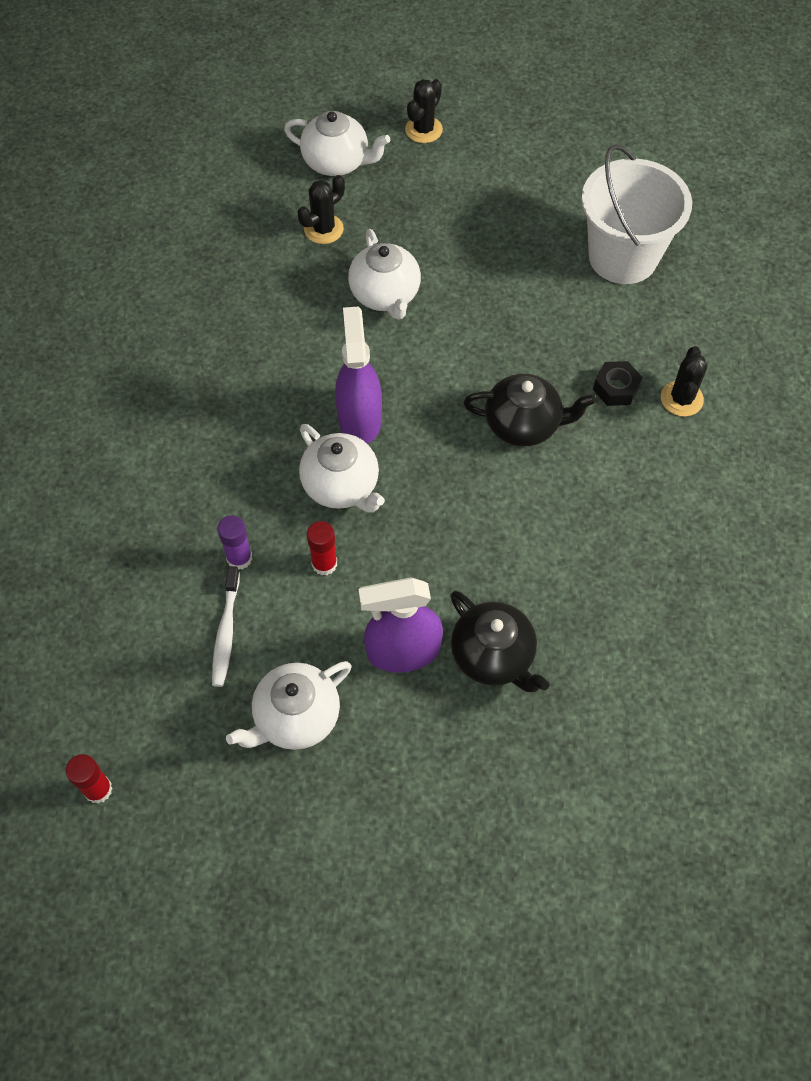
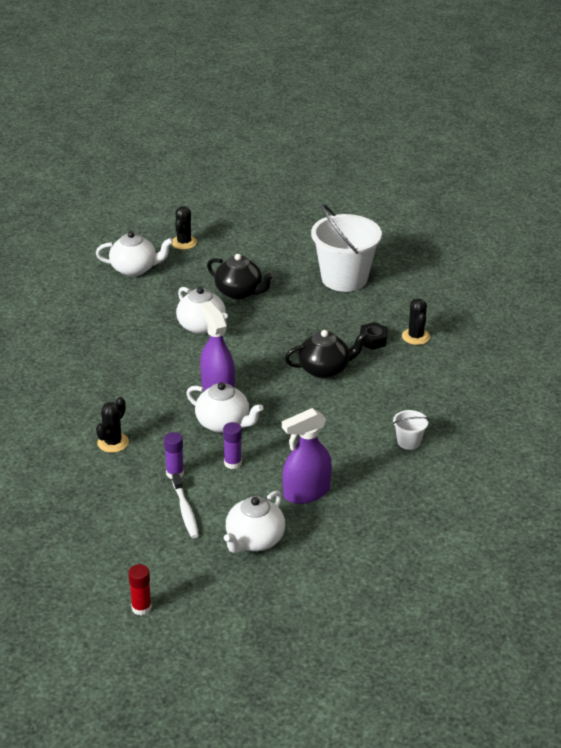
camera: 20 degrees left, 25 degrees down
black cactus [297,175,345,244] -> black cactus moved to [96,397,129,453]
red glue stick [307,521,337,575] -> purple glue stick [223,422,242,469]
black teapot [450,591,549,692] -> black teapot moved to [207,254,275,300]
none -> white bucket [393,410,429,450]

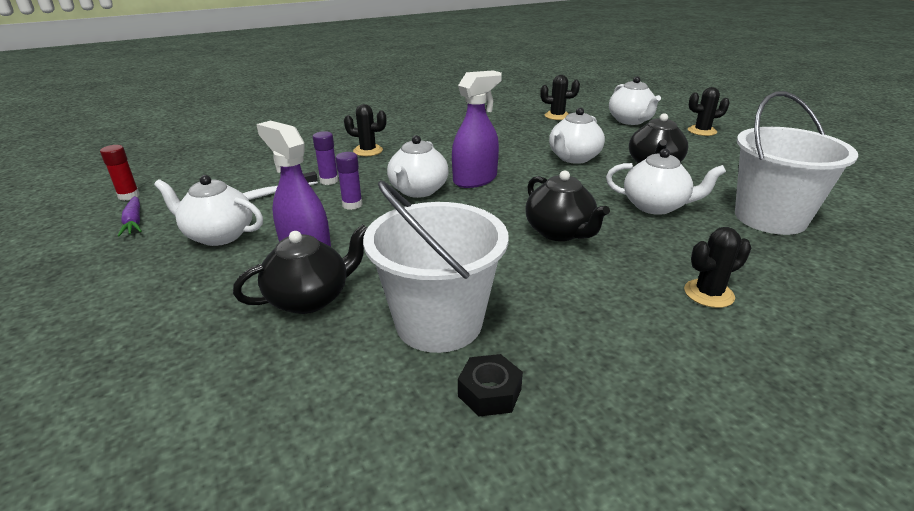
camera: 75 degrees right, 5 degrees down
black nut [360,322,388,350] -> black nut moved to [458,354,523,417]
white bucket [393,410,429,450] -> white bucket [363,180,509,353], size x2.31
none -> purple carrot [118,196,142,236]
none -> black teapot [233,224,367,314]
none -> black cactus [540,75,580,120]
none -> white teapot [606,148,726,215]

